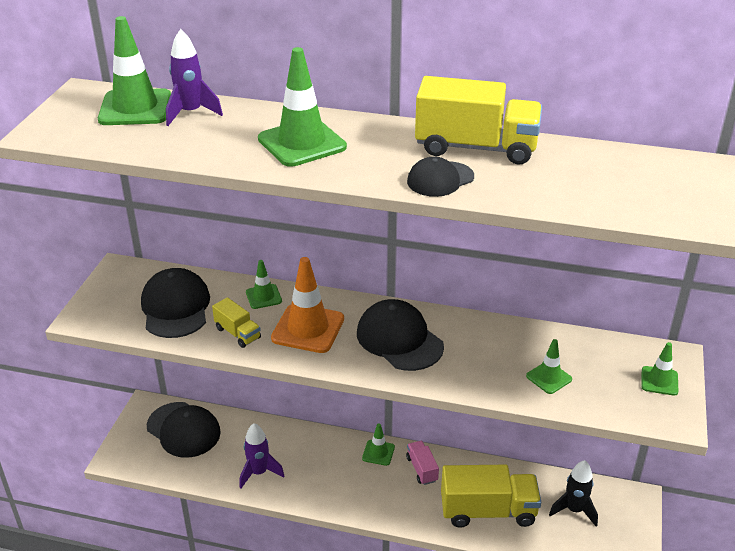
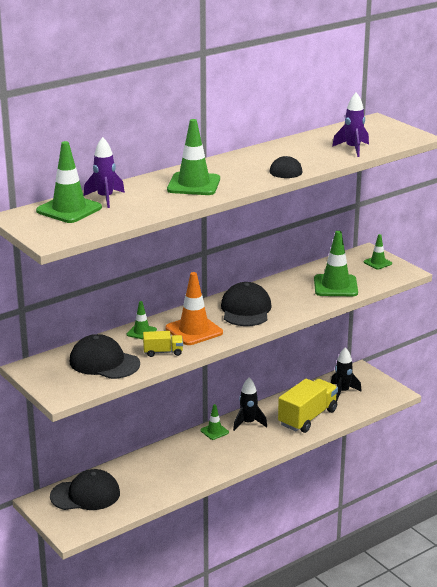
camera: 50 degrees left, 10 degrees down
purple rocket [239,423,284,488] -> purple rocket moved to [332,92,369,157]
black cap [357,299,444,371] -> black cap turned 90 degrees clockwise [221,282,272,326]
pink truck [406,441,439,485] -> black rocket [233,378,267,431]
yellow truck [415,76,542,165] -> none
green traffic cone [526,339,572,394] -> green traffic cone [314,231,358,296], size x1.85

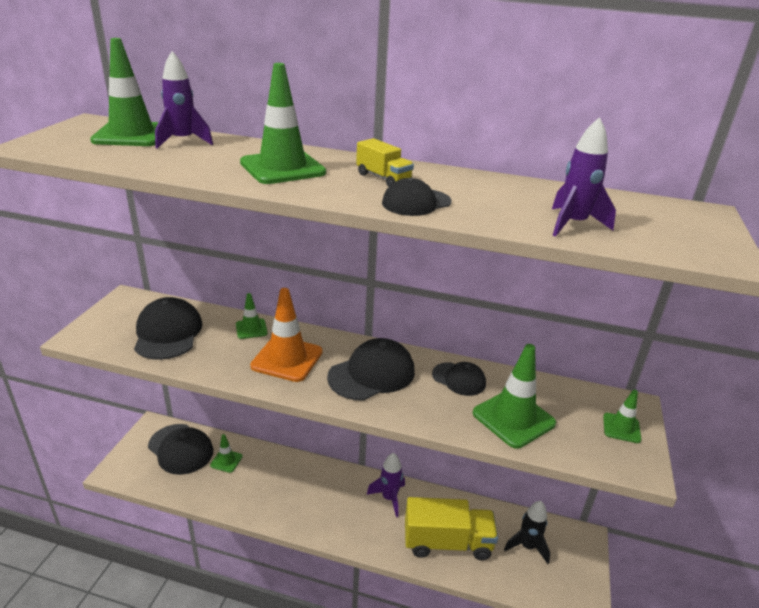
camera: 50 degrees right, 5 degrees up
yellow truck [143,331,183,357] -> yellow truck moved to [356,138,414,187]
green traffic cone [200,404,229,440] -> green traffic cone moved to [210,434,243,473]
black rocket [233,378,267,431] -> purple rocket [366,453,405,517]
none -> black cap [432,362,486,396]

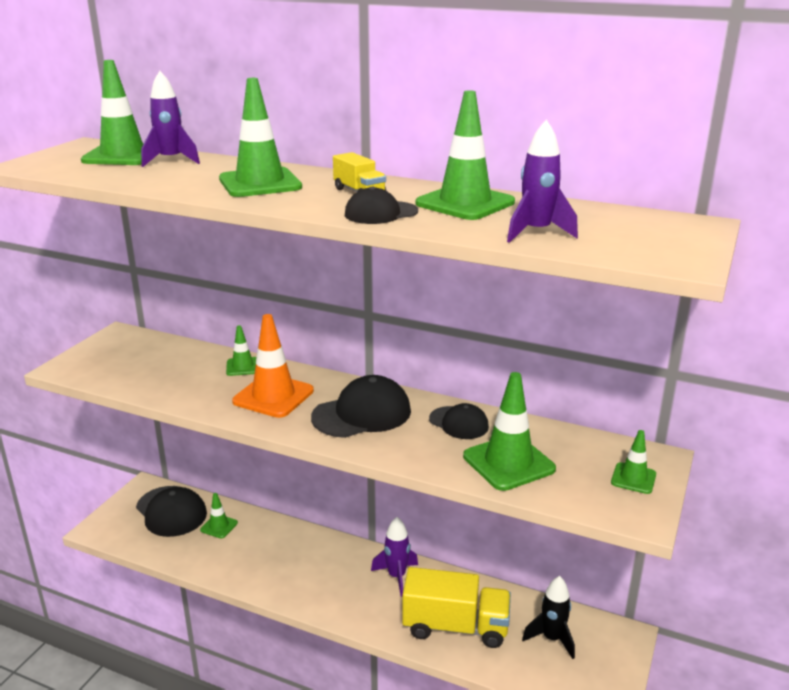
camera: 10 degrees right, 5 degrees down
black cap [134,297,202,360] -> none
none -> green traffic cone [416,90,515,220]

